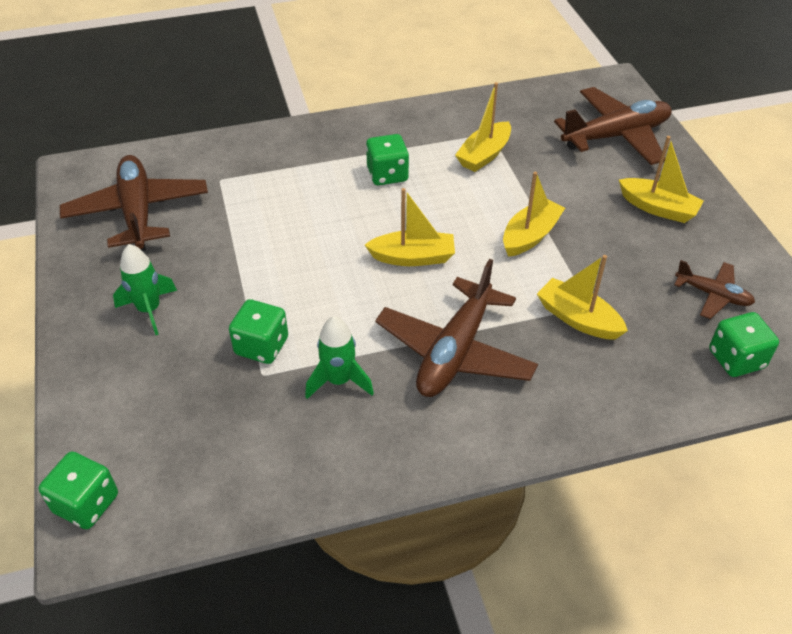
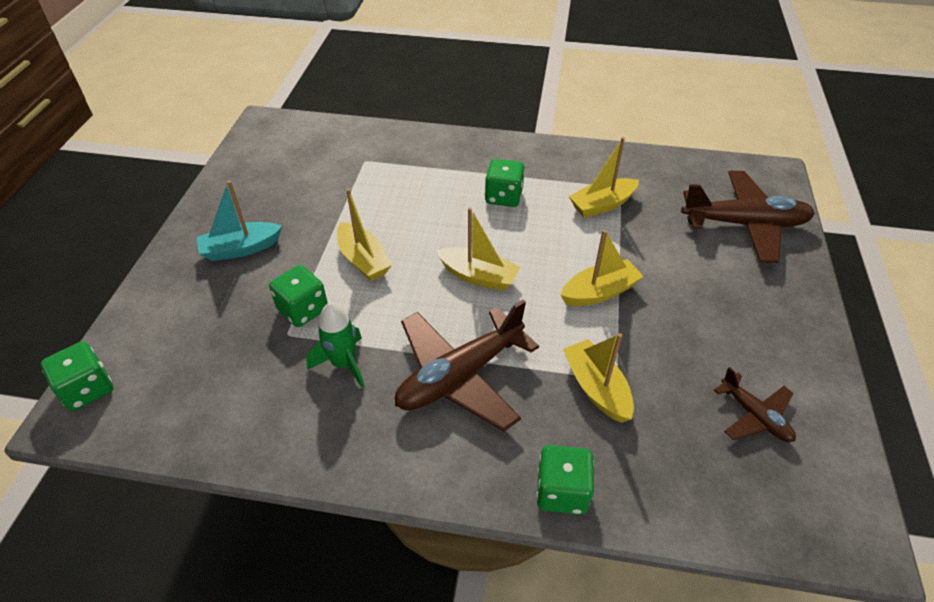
camera: 25 degrees right, 0 degrees up
brown plane [60,155,208,251] -> none
green rocket [113,244,177,335] -> turquoise boat [197,181,282,261]
yellow boat [619,136,704,223] -> yellow boat moved to [337,188,392,281]
green dice [709,312,779,377] -> green dice moved to [536,445,594,515]

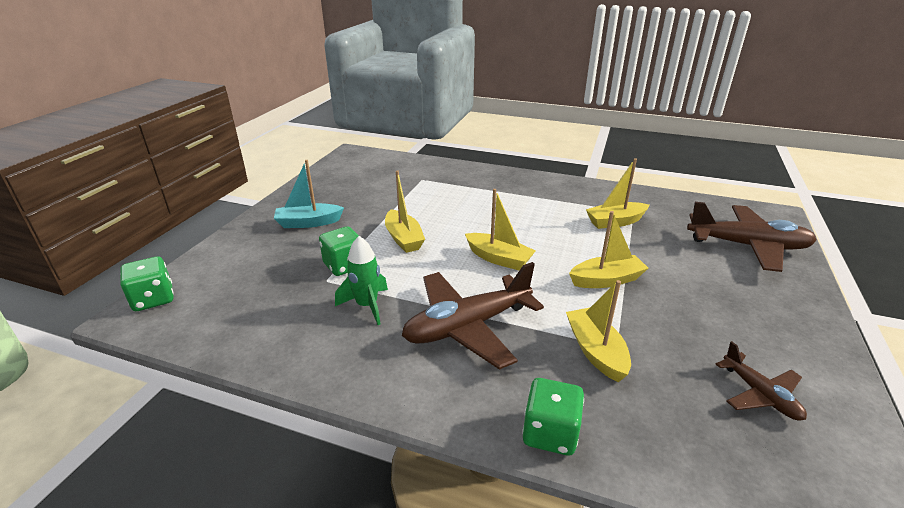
camera: 10 degrees right, 15 degrees down
green dice [485,159,525,207] -> none

